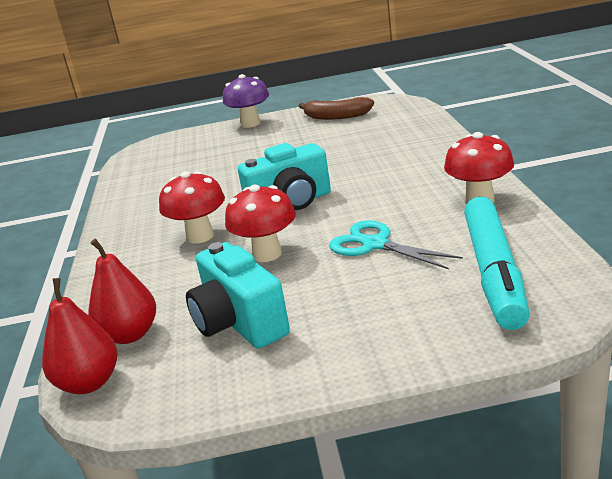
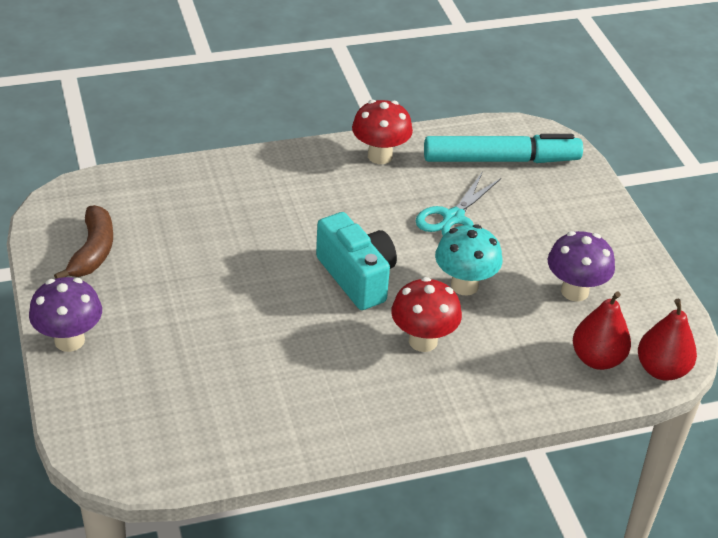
camera: 105 degrees left, 15 degrees up
turquoise camera [186,242,290,348] -> purple mushroom [548,231,615,302]
red mushroom [225,184,296,262] -> turquoise mushroom [435,224,502,296]

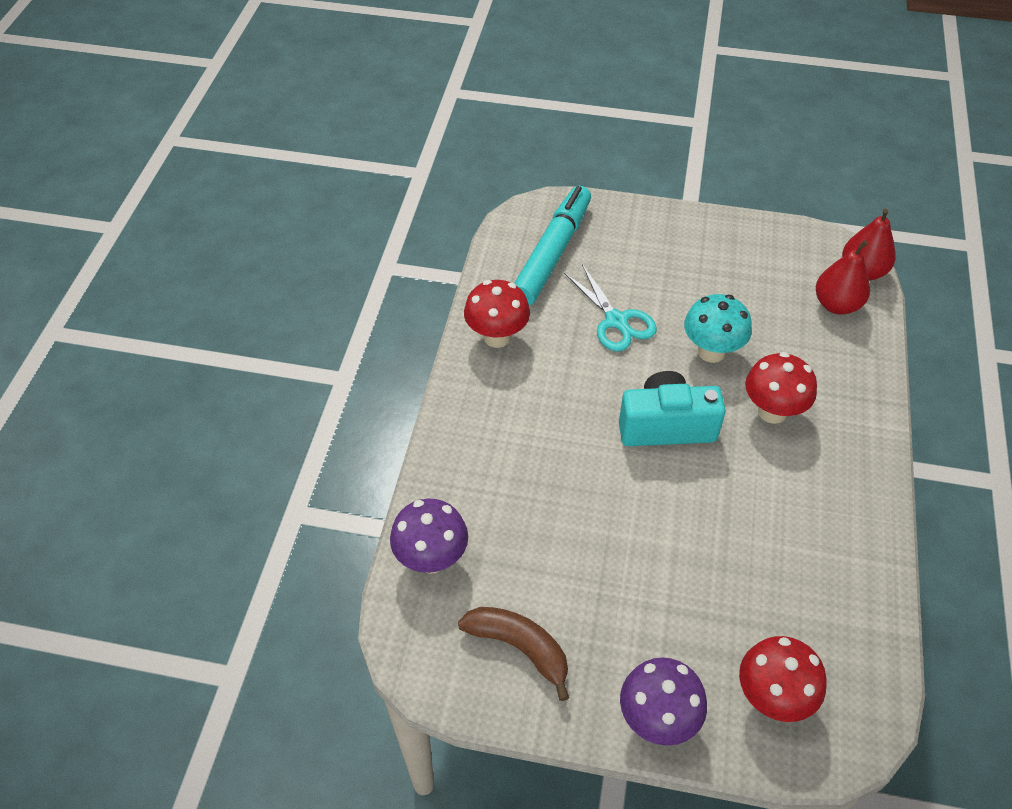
camera: 60 degrees left, 10 degrees up
purple mushroom [548,231,615,302] -> purple mushroom moved to [390,499,468,574]
none -> red mushroom [739,636,827,722]

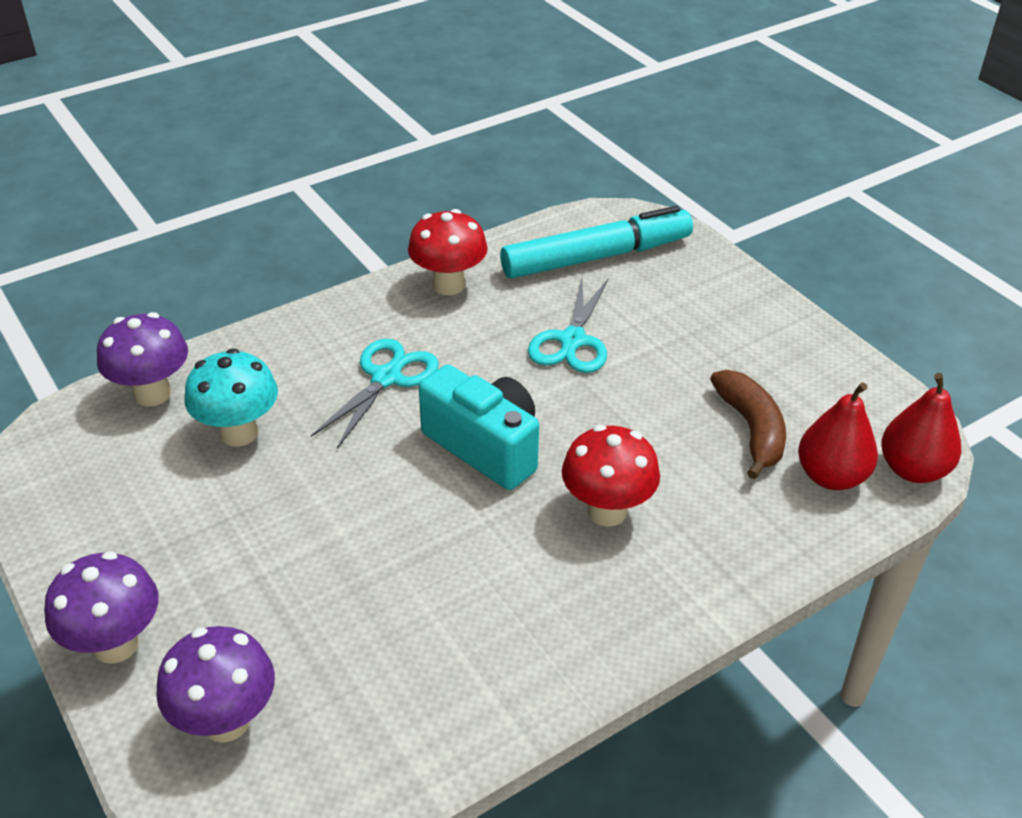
camera: 45 degrees right, 10 degrees down
brown banana [458,607,569,701] -> brown banana moved to [710,370,786,479]
turquoise mushroom [684,294,752,363] -> turquoise mushroom moved to [185,348,278,447]
red mushroom [739,636,827,722] -> purple mushroom [156,626,275,743]
none -> turquoise scissors [311,339,439,449]

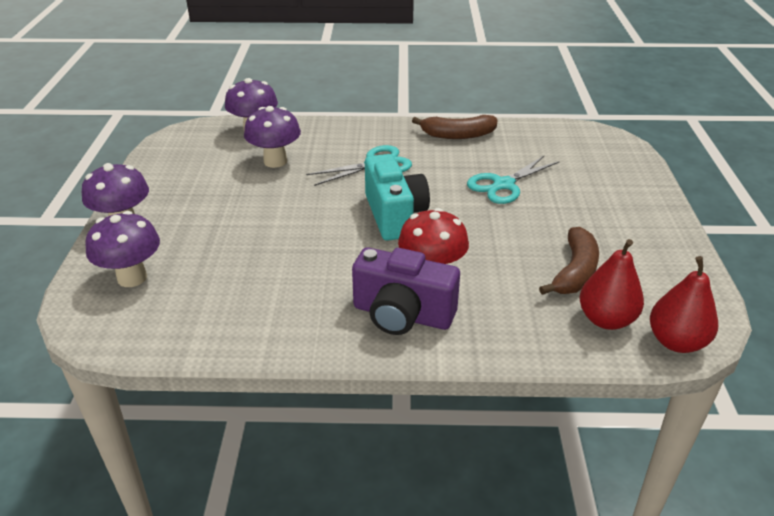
camera: 35 degrees right, 5 degrees down
turquoise mushroom [185,348,278,447] -> purple mushroom [244,106,301,168]
red mushroom [408,209,488,295] -> brown banana [412,115,497,139]
turquoise marker [500,206,693,278] -> none
none -> purple camera [352,247,460,335]

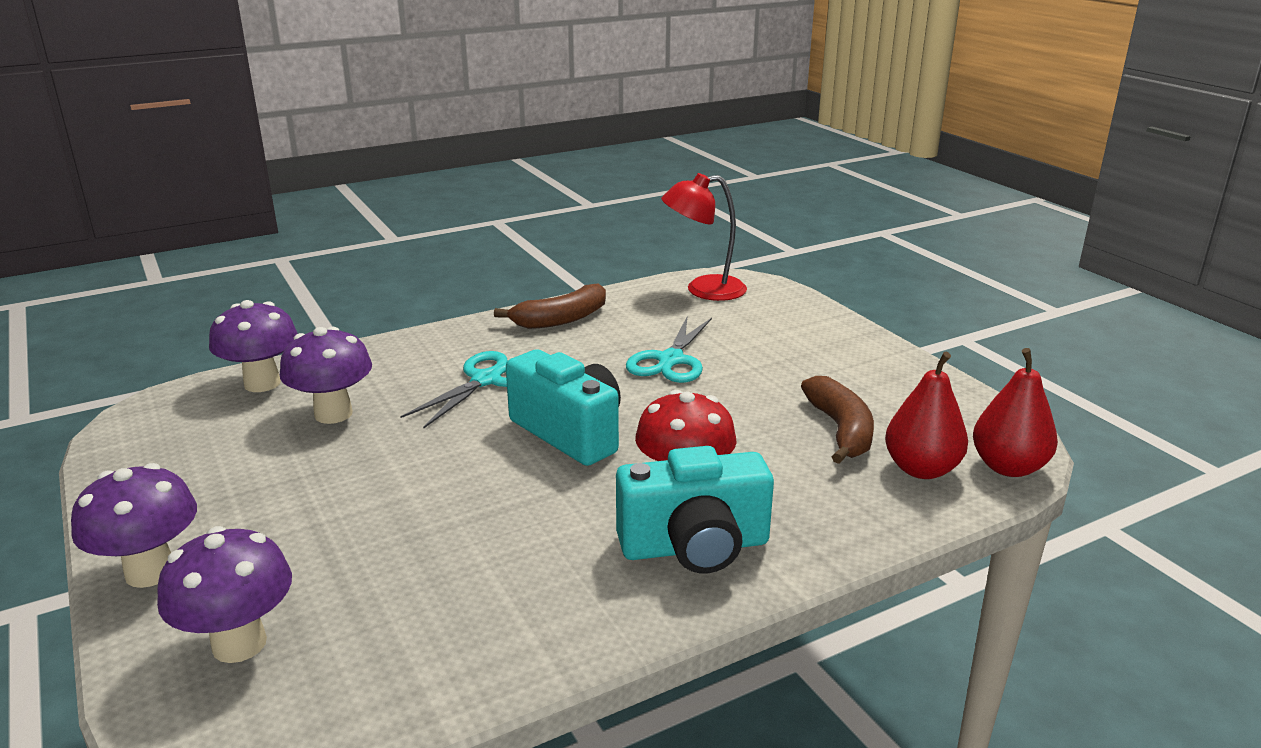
camera: 30 degrees left, 10 degrees down
purple camera [352,247,460,335] -> turquoise camera [616,446,774,574]
none -> red lamp [661,173,747,301]

